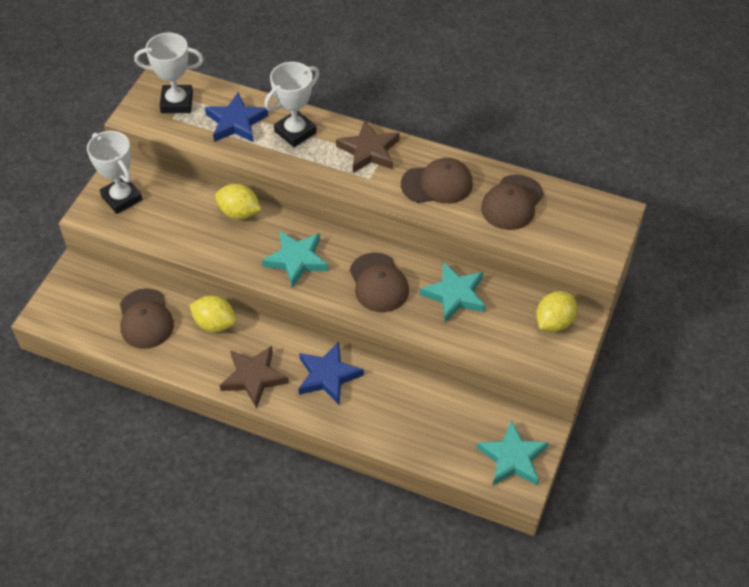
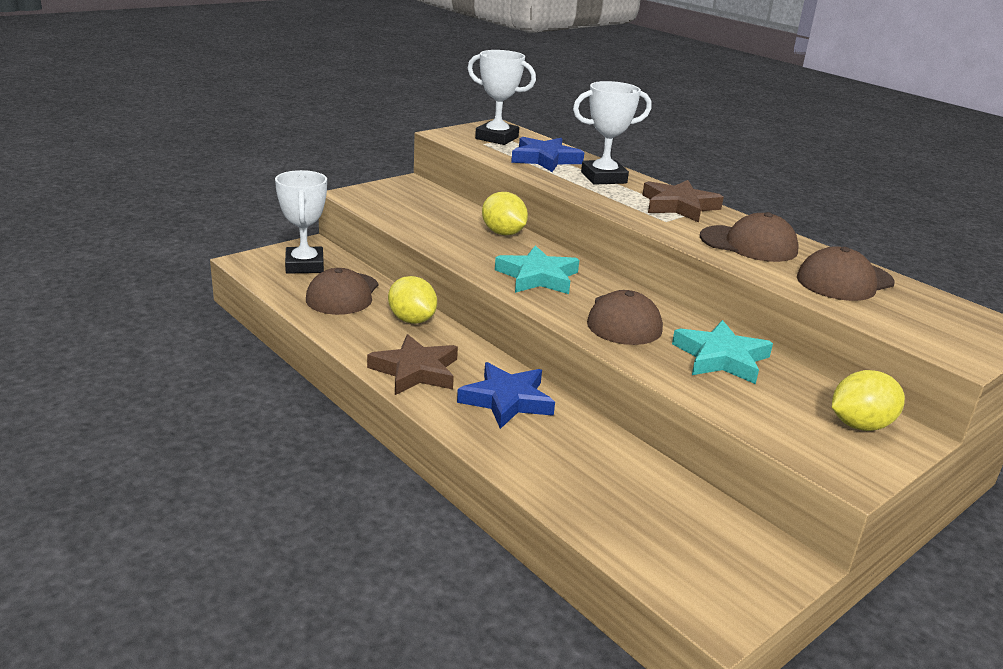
camera: 25 degrees right, 25 degrees down
white trophy [87,131,143,214] -> white trophy moved to [275,170,327,274]
turquoise star [477,420,549,485] -> none

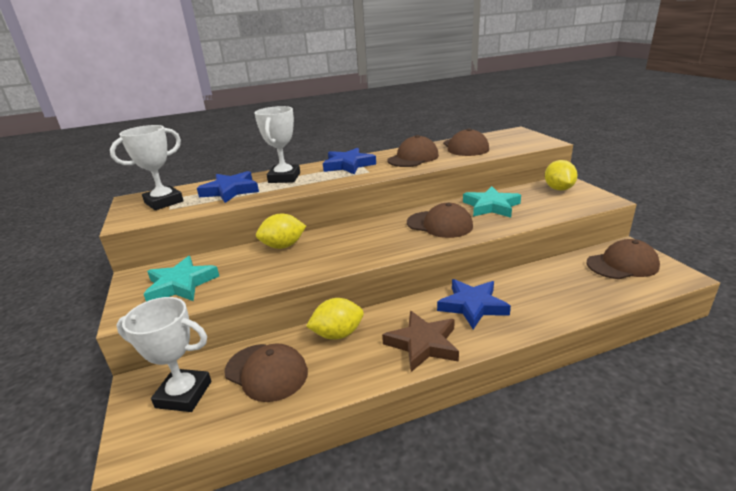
camera: 65 degrees left, 0 degrees up
turquoise star [495,245,579,294] -> turquoise star moved to [144,256,219,302]
brown star [642,180,724,223] -> blue star [323,148,376,174]
none -> brown cap [587,239,660,279]

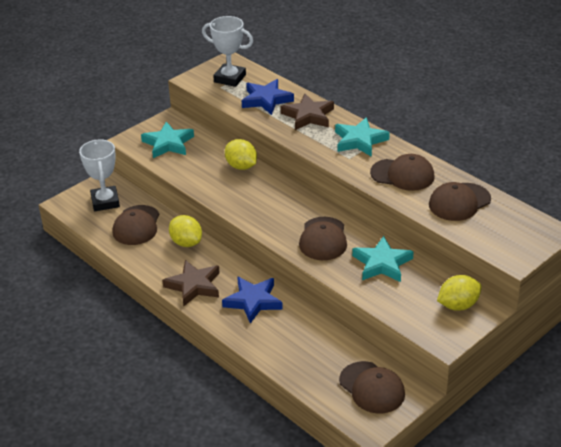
camera: 65 degrees right, 10 degrees up
white trophy [254,106,300,183] -> brown star [281,94,334,130]
blue star [323,148,376,174] -> turquoise star [335,117,390,157]

